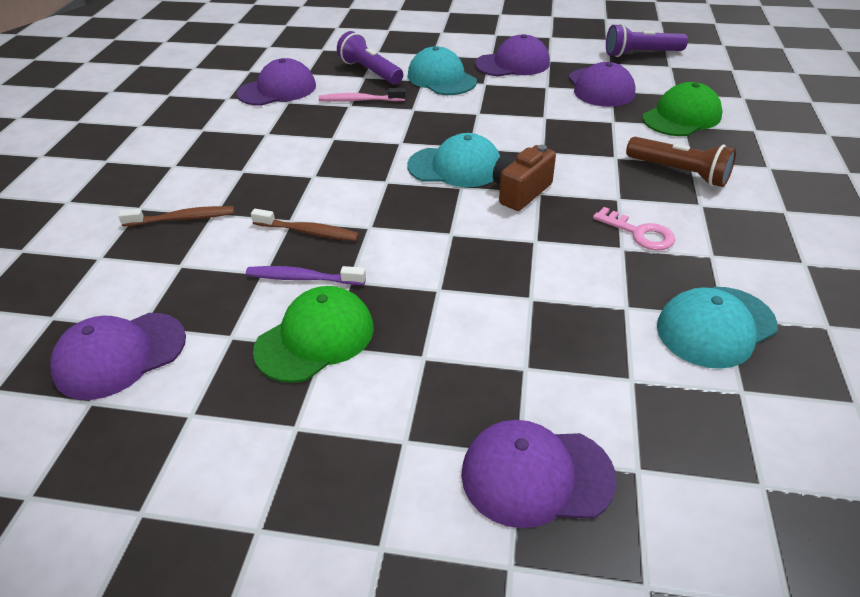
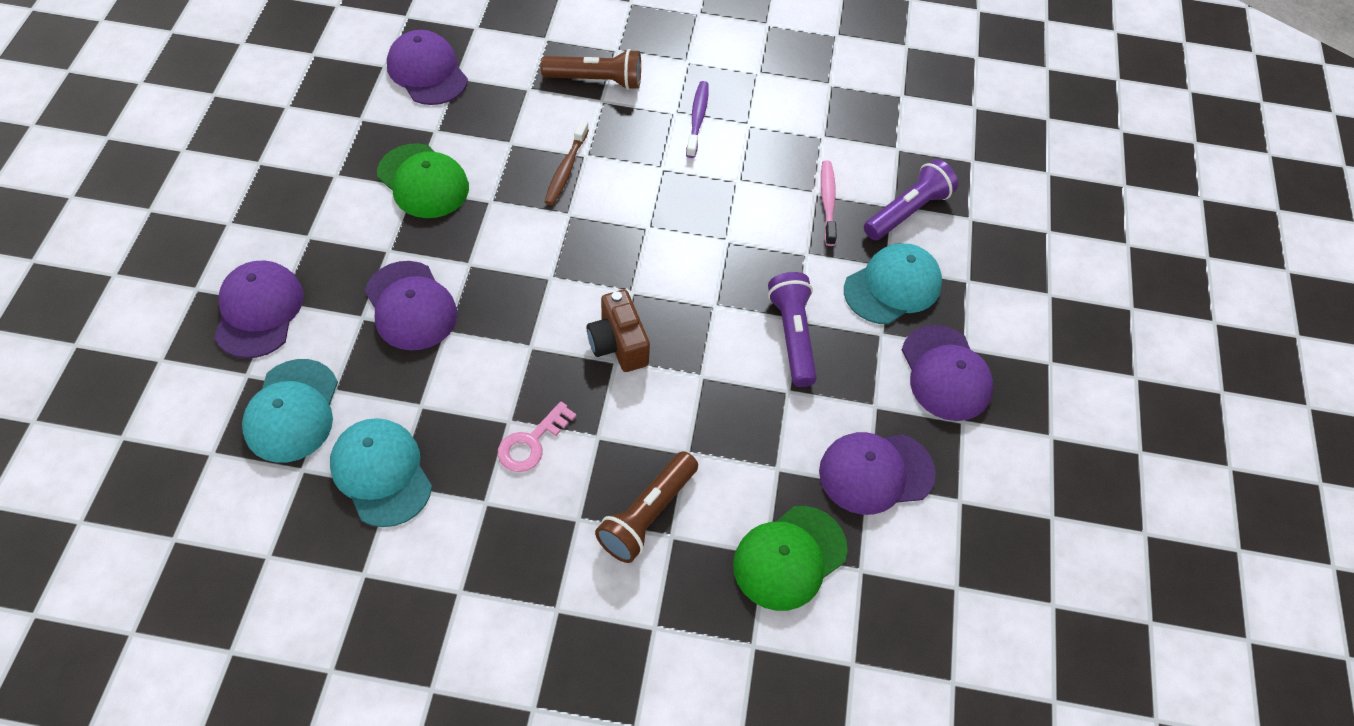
camera: 85 degrees right, 15 degrees up
brown toothbrush [118,206,234,227] -> brown flashlight [541,49,641,90]
purple cap [237,58,316,106] -> purple cap moved to [365,261,457,350]
purple toothbrush [246,266,366,285] -> purple toothbrush moved to [686,81,709,158]
turquoise cap [407,133,500,187] -> turquoise cap moved to [242,359,338,463]
brown camera [493,145,556,211] -> brown camera turned 150 degrees counterclockwise [587,290,650,372]
purple flashlight [606,24,688,57] -> purple flashlight moved to [768,272,817,387]
green cap [642,82,723,136] -> green cap turned 90 degrees clockwise [733,506,847,611]

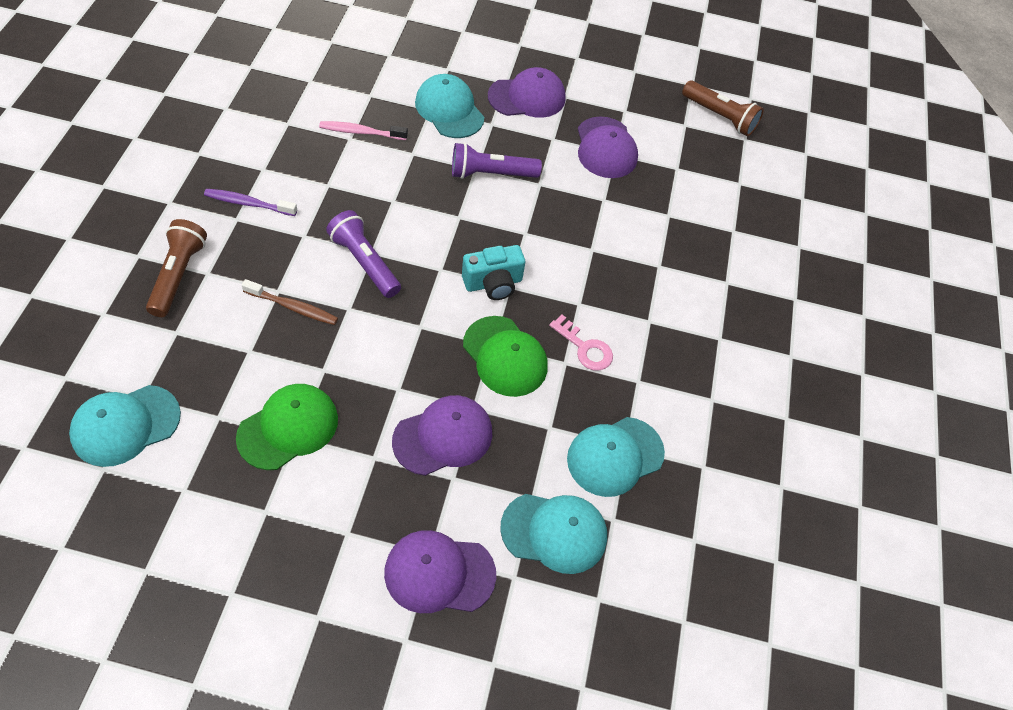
camera: 90 degrees left, 0 degrees up
purple cap [387,30,468,105] -> turquoise cap [69,385,181,467]
brown camera [587,290,650,372] -> turquoise camera [462,245,525,300]
brown flashlight [595,451,698,563] -> brown flashlight moved to [682,80,764,137]
green cap [733,506,847,611] -> green cap moved to [463,316,547,397]
purple flashlight [864,159,958,240] -> purple flashlight moved to [326,210,401,298]

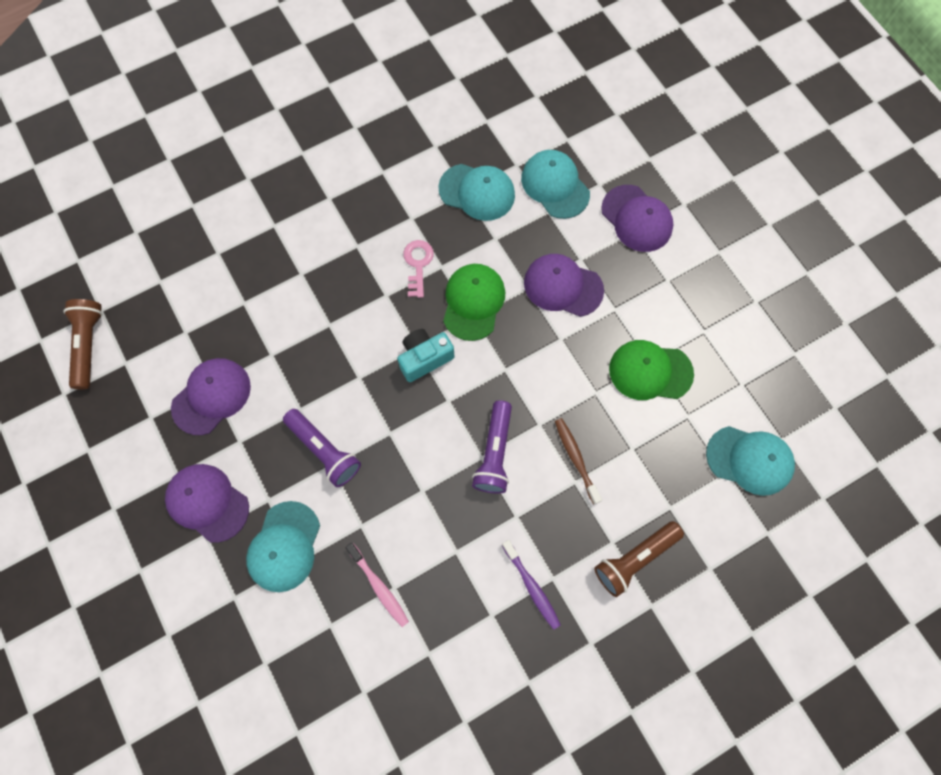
camera: 125 degrees left, 15 degrees up
turquoise camera [462,245,525,300] -> turquoise camera turned 60 degrees counterclockwise [397,329,454,382]

